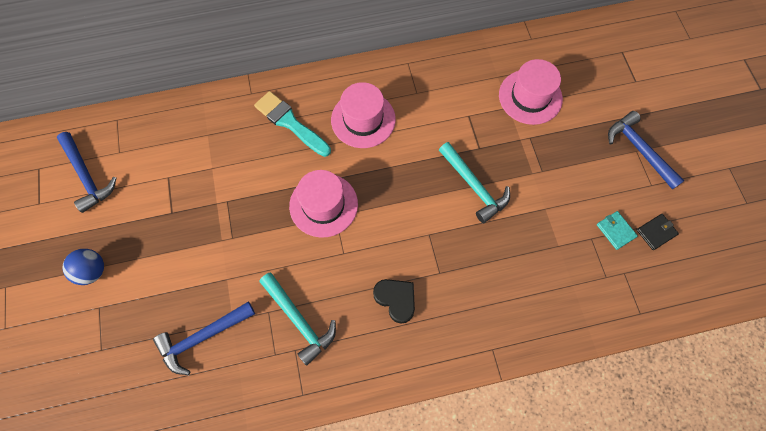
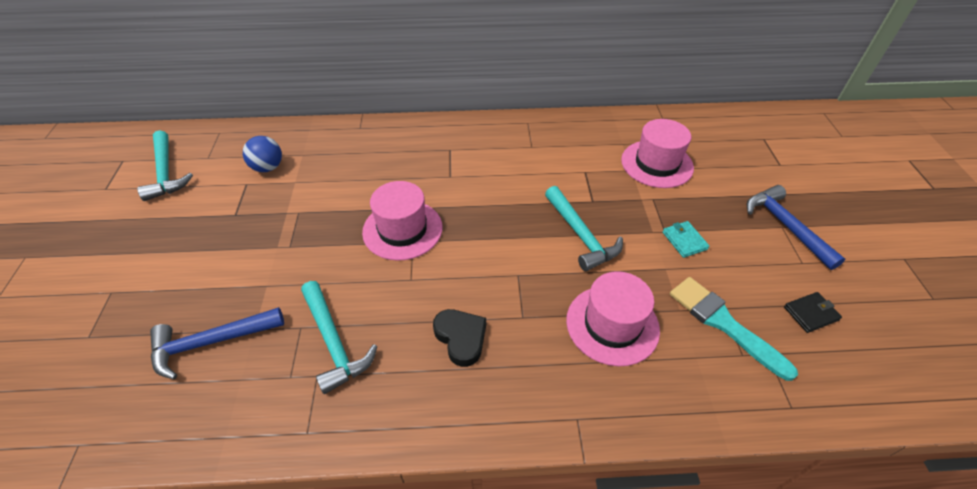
camera: 10 degrees right, 20 degrees down
blue hammer [57,132,116,213] -> turquoise hammer [137,130,193,201]
blue ball [63,249,104,285] -> blue ball moved to [243,136,282,172]
turquoise brush [254,91,331,157] -> turquoise brush moved to [670,277,798,381]
pink hat [331,82,396,148] -> pink hat moved to [566,271,660,366]
turquoise wallet [597,211,638,250] -> turquoise wallet moved to [663,221,710,258]

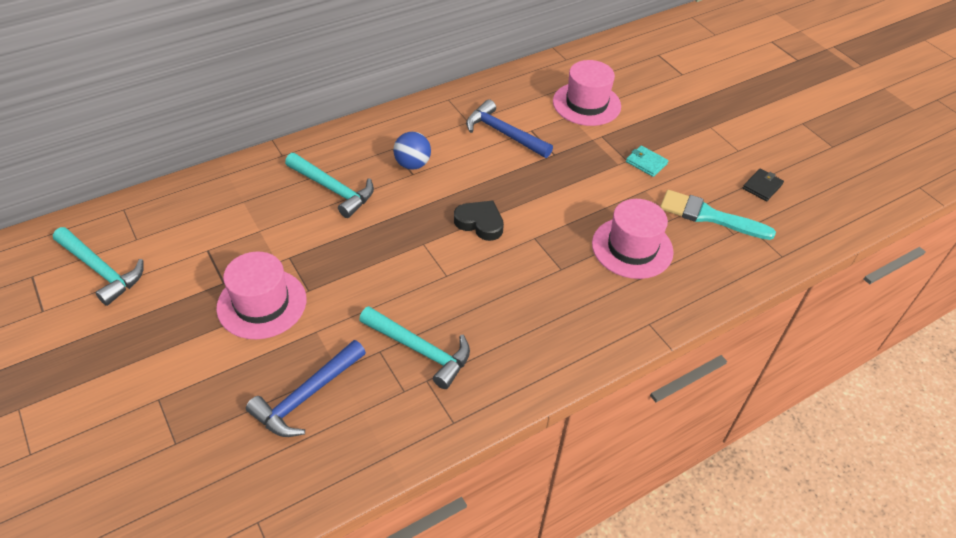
camera: 30 degrees left, 0 degrees up
blue ball [243,136,282,172] -> blue ball moved to [393,132,431,170]
pink hat [362,181,442,261] -> pink hat moved to [216,252,306,339]
black heart [433,309,486,367] -> black heart moved to [454,200,504,241]
turquoise hammer [545,186,623,271] -> turquoise hammer moved to [285,153,374,218]
blue hammer [747,185,845,270] -> blue hammer moved to [466,99,553,158]

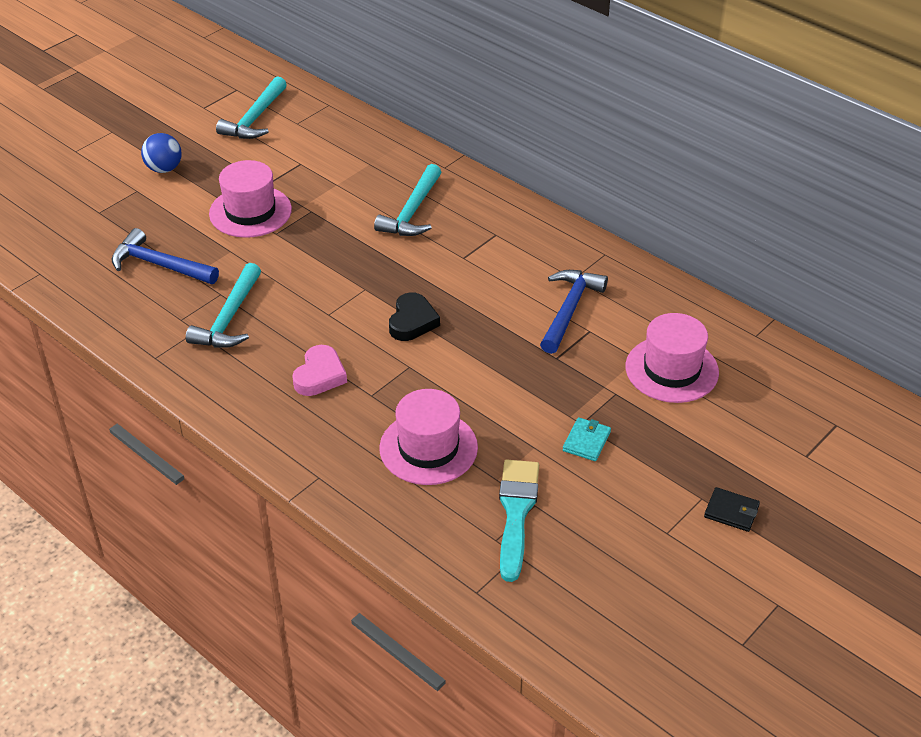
camera: 75 degrees right, 5 degrees down
blue ball [393,132,431,170] -> blue ball moved to [141,133,182,173]
black wallet [743,169,784,201] -> black wallet moved to [704,487,760,532]
none -> pink heart [292,345,347,396]

